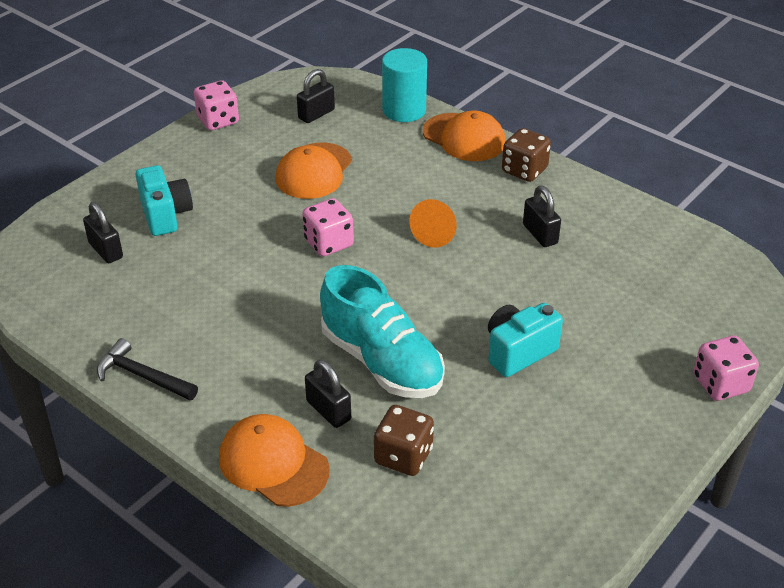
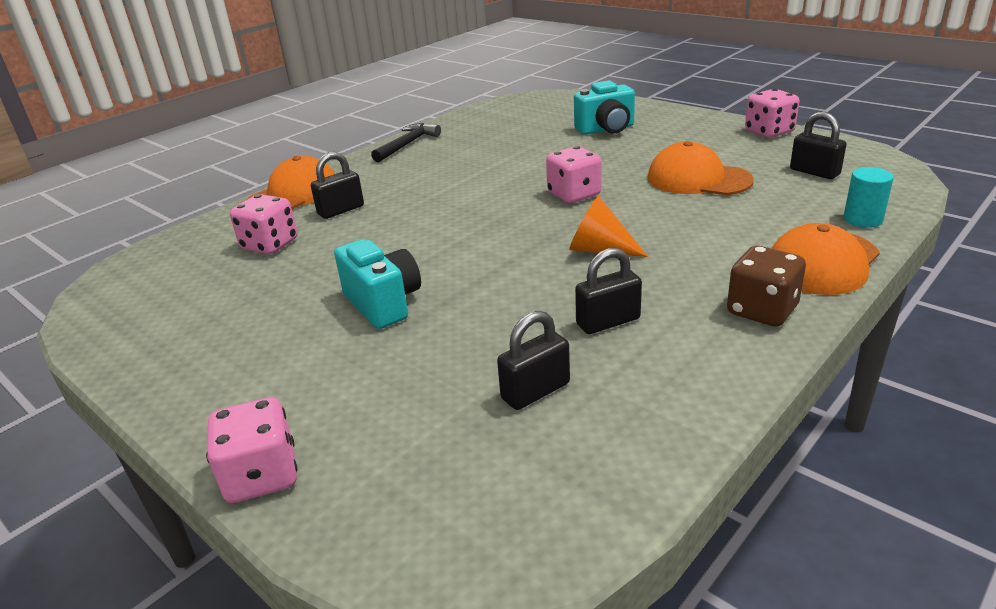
camera: 95 degrees right, 10 degrees down
black padlock [83,202,123,263] -> black padlock moved to [497,311,570,410]
turquoise shoe [320,265,445,398] -> none
brown dice [374,405,434,476] -> pink dice [230,194,297,254]
turquoise cylinder [382,48,427,122] -> turquoise cylinder [843,167,894,228], size x0.60

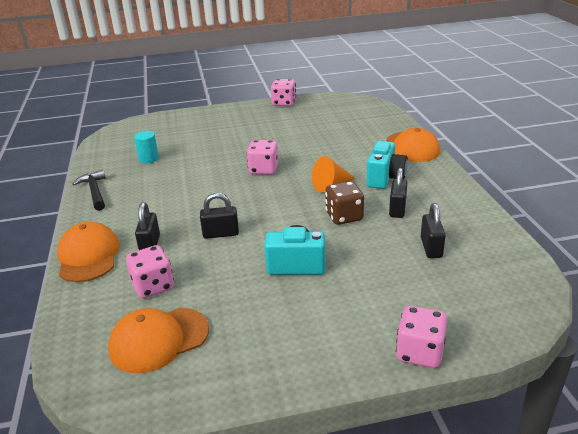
camera: 55 degrees left, 0 degrees up
turquoise camera [574,80,635,135] -> turquoise camera moved to [367,141,408,189]
orange cap [648,141,754,195] -> orange cap moved to [108,308,209,373]
brown dice [727,246,806,327] -> brown dice moved to [325,181,364,225]
black padlock [790,112,847,179] -> black padlock moved to [200,193,239,239]
turquoise cylinder [843,167,894,228] -> turquoise cylinder moved to [134,131,159,164]

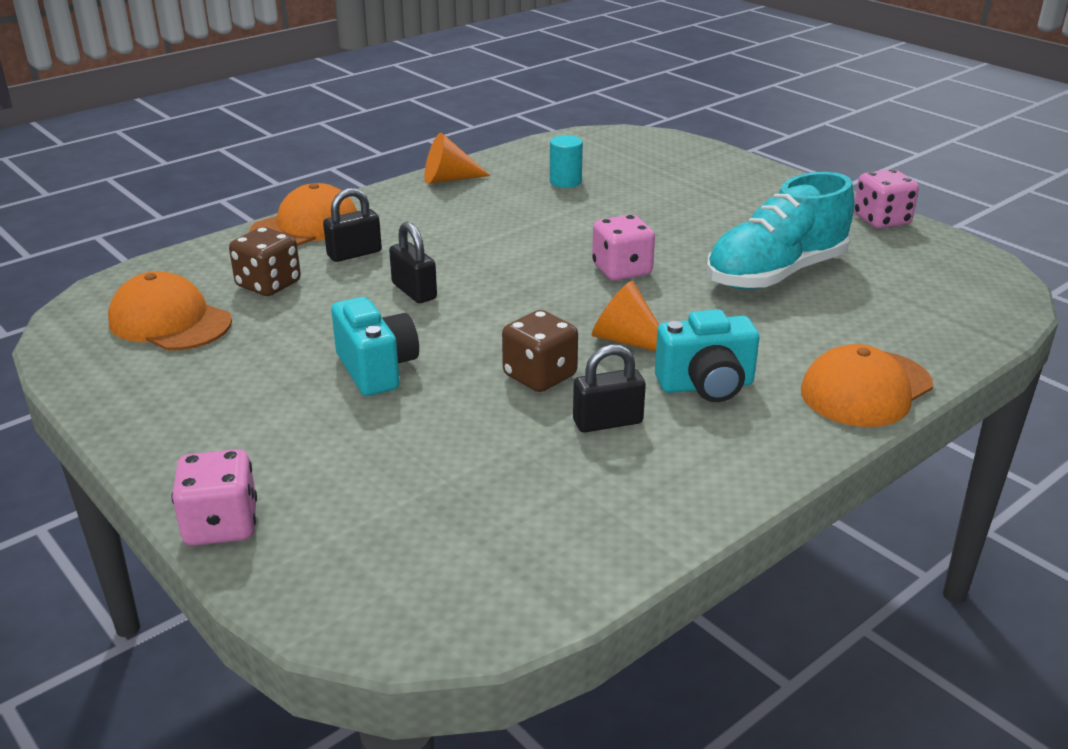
camera: 60 degrees right, 0 degrees up
black hammer [72,169,106,211] -> orange cone [424,133,491,184]
pink dice [126,245,174,299] -> brown dice [229,227,301,296]
black padlock [421,203,446,258] -> none
none -> turquoise shoe [707,172,854,290]

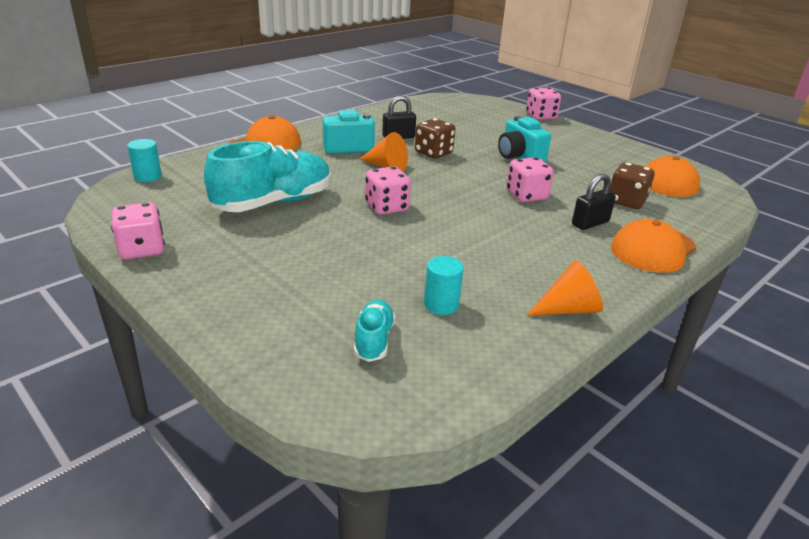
camera: 175 degrees right, 0 degrees up
black padlock [389,222,437,303] -> pink dice [507,157,554,202]
none -> turquoise cylinder [127,139,162,182]
none -> turquoise shoe [354,300,395,362]

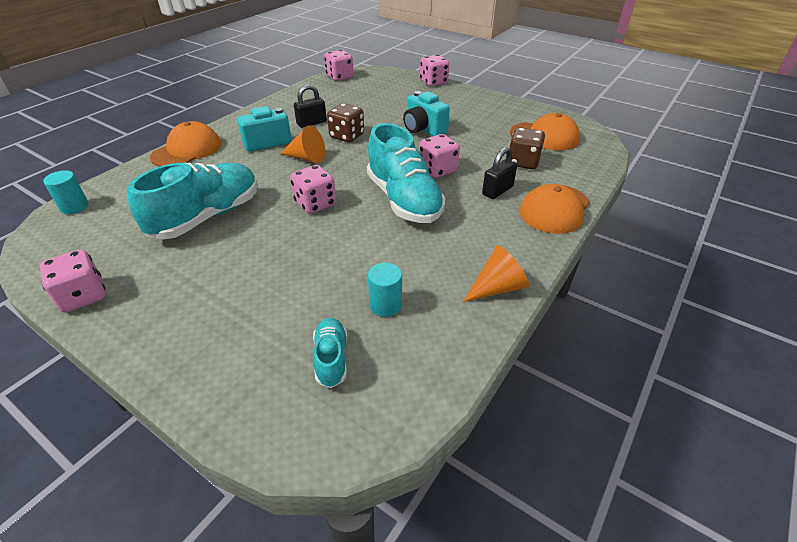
camera: 10 degrees left, 10 degrees up
none -> pink dice [324,50,354,81]
none -> turquoise shoe [367,123,446,223]

